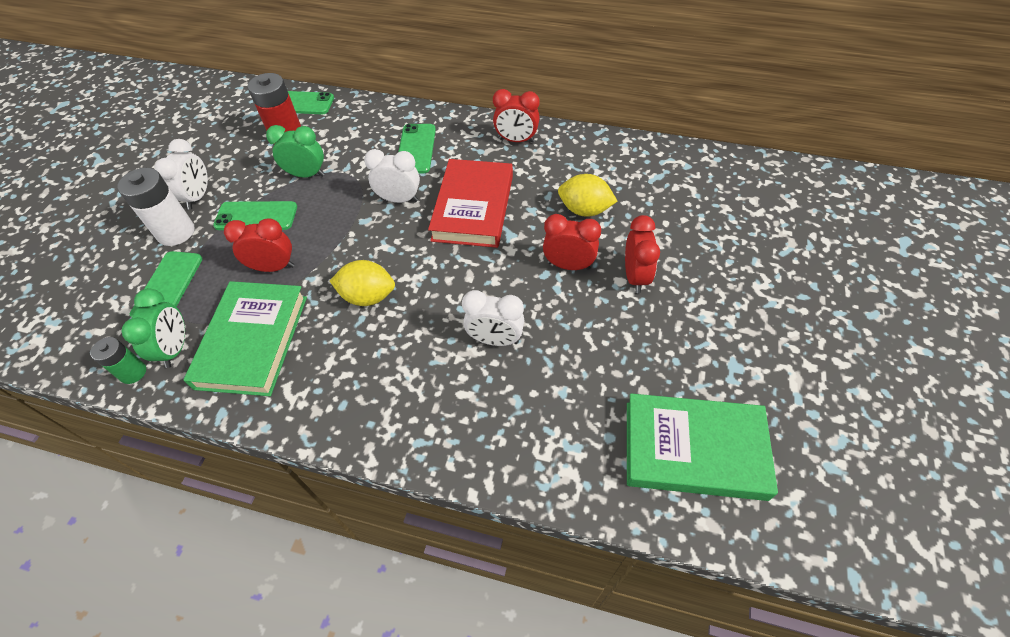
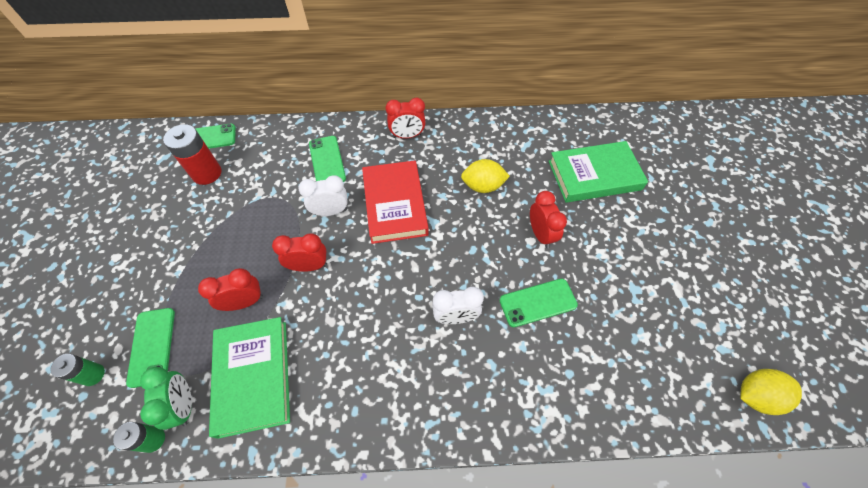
camera: 20 degrees left, 5 degrees up
white battery [117,168,195,246] -> none
white clock [154,139,208,210] -> none
green phone [213,201,297,230] -> green phone moved to [499,279,578,327]
green clock [266,125,325,177] -> none
yellow lemon [330,260,395,306] -> yellow lemon moved to [740,369,802,415]
red clock [543,214,601,270] -> red clock moved to [272,233,327,272]
green book [627,393,778,501] -> green book moved to [549,141,648,203]
none -> green battery [50,354,105,386]

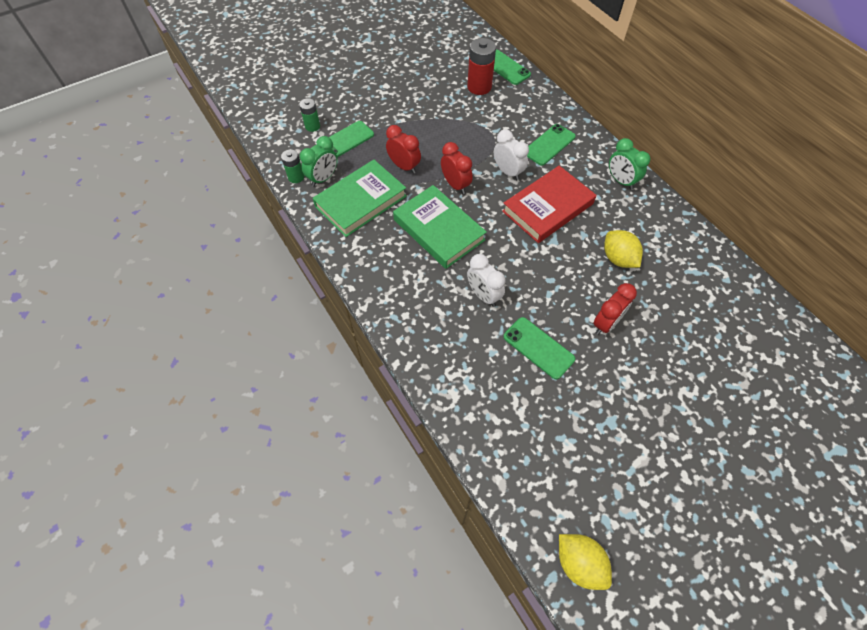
camera: 60 degrees right, 0 degrees up
red clock [386,98,426,138] -> green clock [609,138,650,190]
green book [549,141,648,203] -> green book moved to [393,185,486,269]

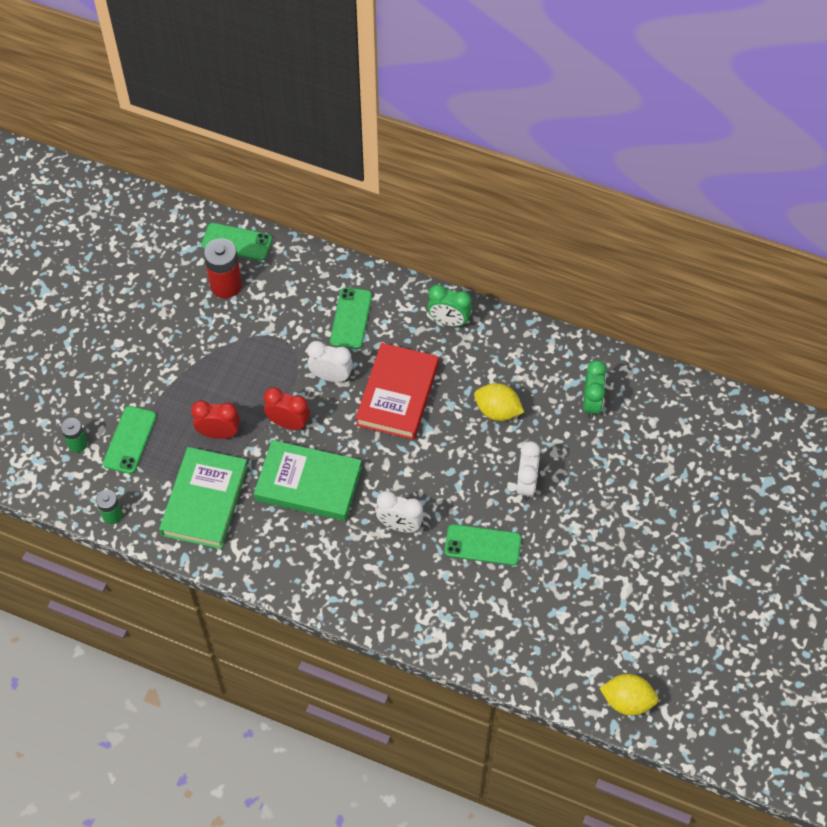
camera: 35 degrees left, 0 degrees up
green clock [300,136,338,187] -> green clock moved to [583,360,607,419]
red clock [593,283,637,335] -> white clock [516,441,541,500]

